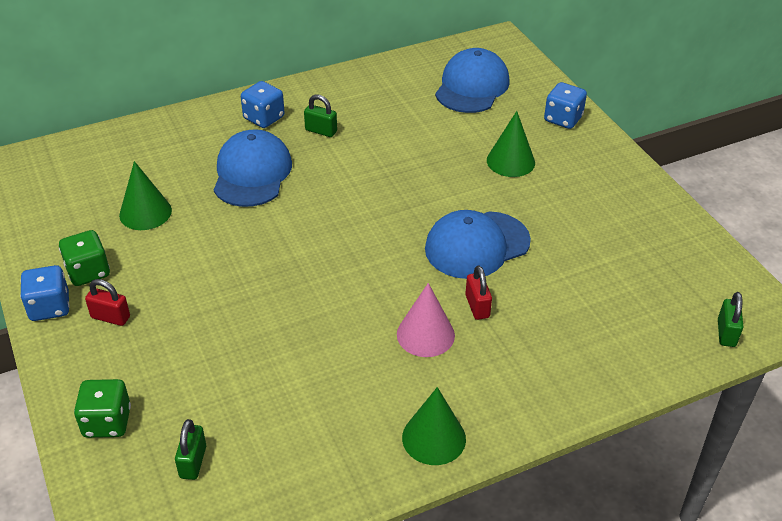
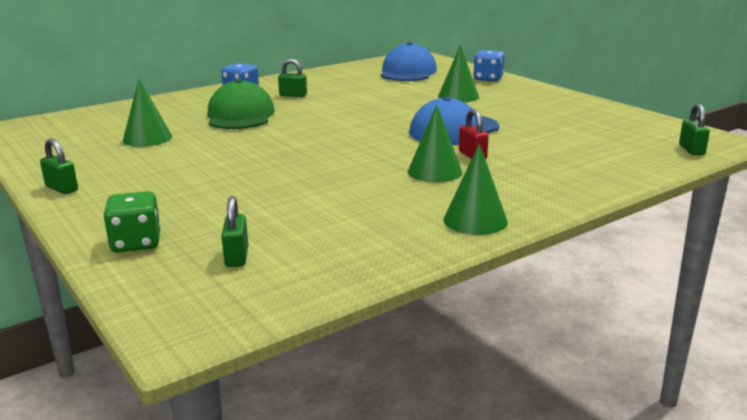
camera: 10 degrees left, 20 degrees down
blue dice [20,265,70,321] -> green padlock [40,139,78,194]
green dice [59,230,110,286] -> none
red padlock [85,279,130,326] -> none
blue cap [214,130,292,207] -> green cap [208,79,275,129]
pink cone [397,283,455,357] -> green cone [408,104,463,182]

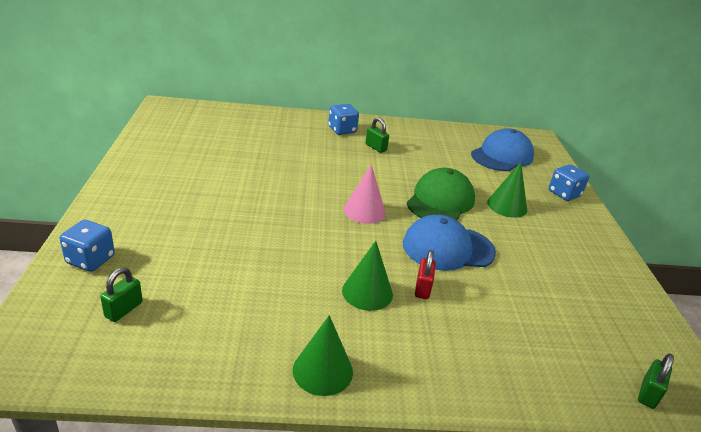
camera: 30 degrees right, 10 degrees up
green padlock [40,139,78,194] -> none
green dice [103,191,161,252] -> blue dice [60,220,115,272]
green cone [123,79,172,147] -> none
green cap [208,79,275,129] -> green cap moved to [407,168,475,220]
none -> pink cone [344,164,386,224]

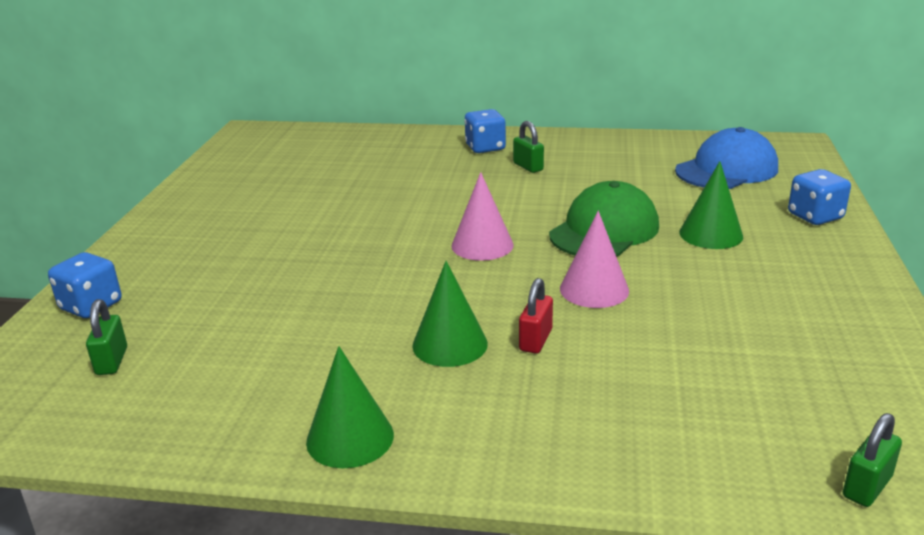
camera: 15 degrees right, 5 degrees down
green padlock [100,267,143,322] -> green padlock turned 45 degrees counterclockwise [86,299,127,375]
blue cap [403,215,496,271] -> pink cone [560,211,629,308]

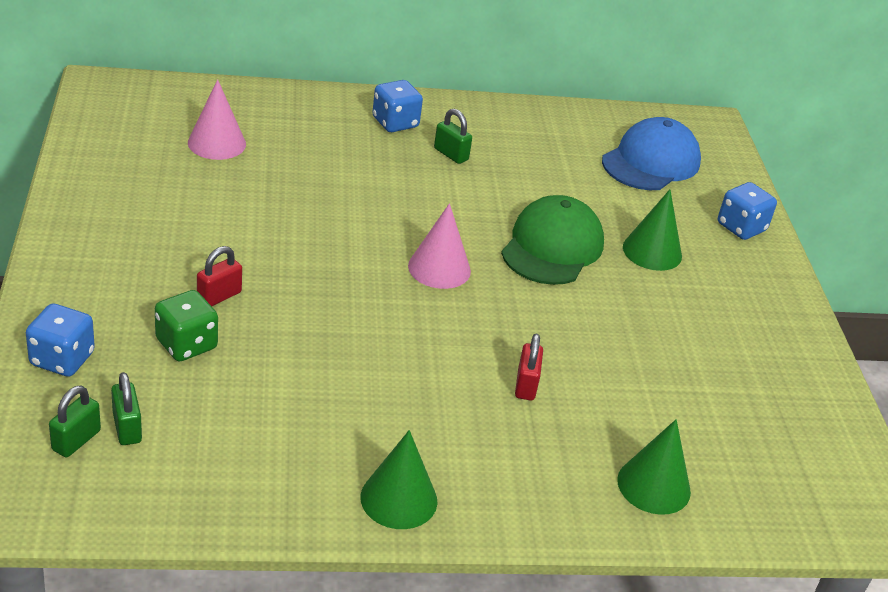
camera: 20 degrees left, 10 degrees up
green cone [412,261,488,367] -> green cone moved to [617,419,691,515]
pink cone [560,211,629,308] -> pink cone moved to [188,79,246,160]
green padlock [843,413,902,507] -> green padlock moved to [49,385,101,457]
none -> green dice [155,290,218,362]
none -> red padlock [197,246,242,306]

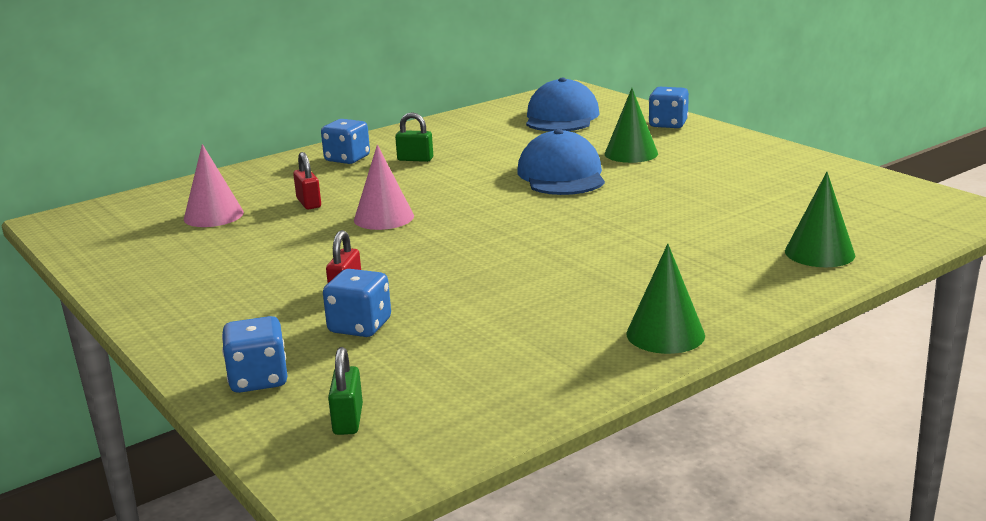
camera: 25 degrees left, 15 degrees down
green padlock [111,372,142,445] -> none
green dice [155,290,218,362] -> blue dice [323,269,391,337]
pink cone [408,203,471,289] -> pink cone moved to [354,145,414,230]
green cap [501,195,604,285] -> blue cap [517,129,605,195]
red padlock [515,334,543,401] -> red padlock moved to [293,152,321,209]

